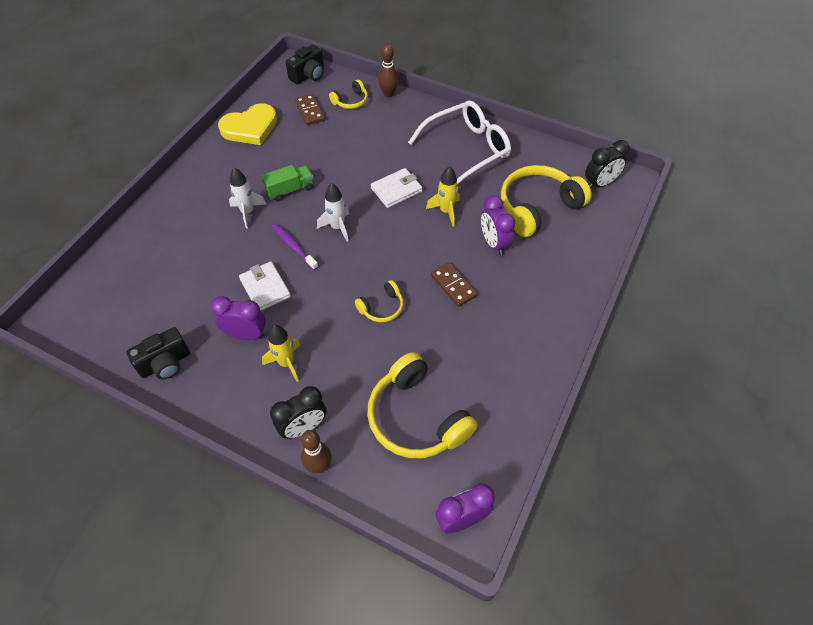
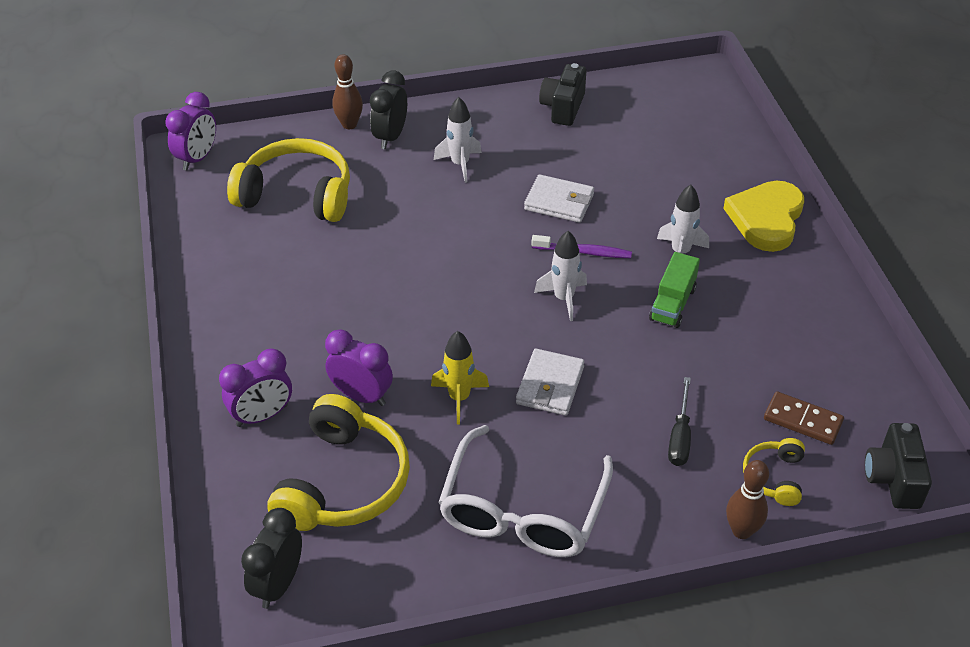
camera: 140 degrees right, 10 degrees down
purple clock [211,296,266,340] -> purple clock moved to [219,348,292,427]
yellow heart [218,103,277,145] -> yellow heart moved to [723,180,804,252]
yellow rocket [262,325,300,382] -> white rocket [434,97,482,183]
yellow headphones [355,280,404,322] -> none
brown domino [431,263,477,307] -> none
none -> black screwdriver [668,377,691,466]

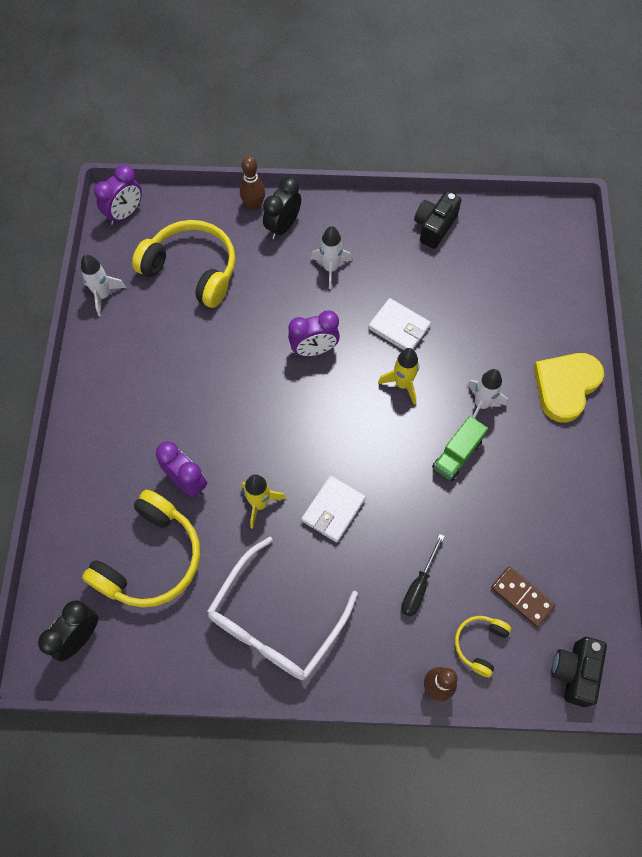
camera: 15 degrees right, 20 degrees up
purple clock [219,348,292,427] -> purple clock moved to [288,311,340,356]
purple toothbrush [531,235,632,258] -> yellow rocket [378,348,419,405]
white rocket [534,231,587,321] -> white rocket moved to [81,254,126,317]

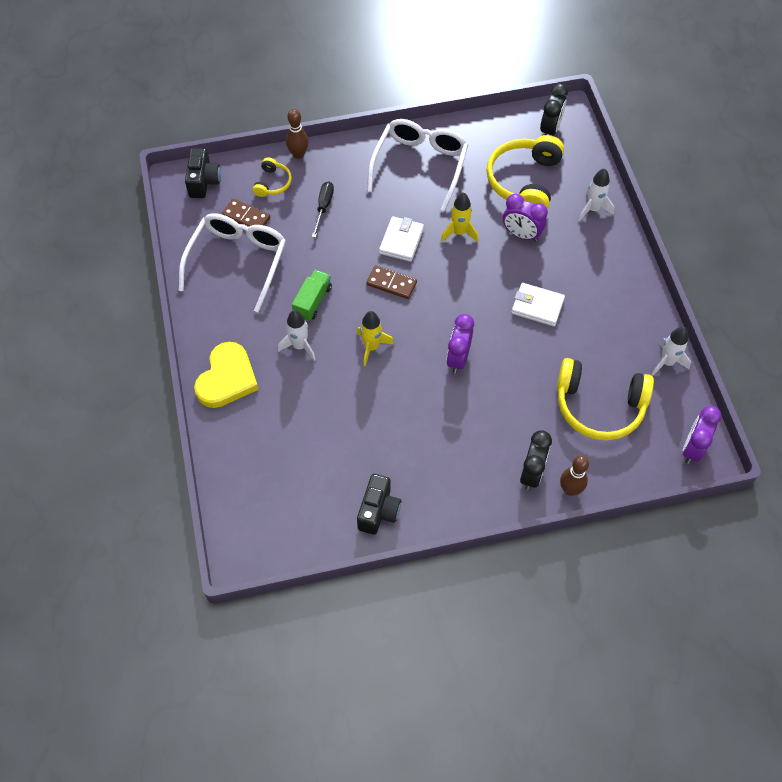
camera: 165 degrees right, 5 degrees down
purple clock [288,311,340,356] -> purple clock turned 45 degrees counterclockwise [446,314,474,374]
white rocket [311,226,352,289] -> white rocket moved to [579,168,614,221]
white wallet [368,298,431,350] -> white wallet moved to [511,283,565,326]
none -> white glasses [178,213,286,313]
none -> brown domino [366,265,417,299]

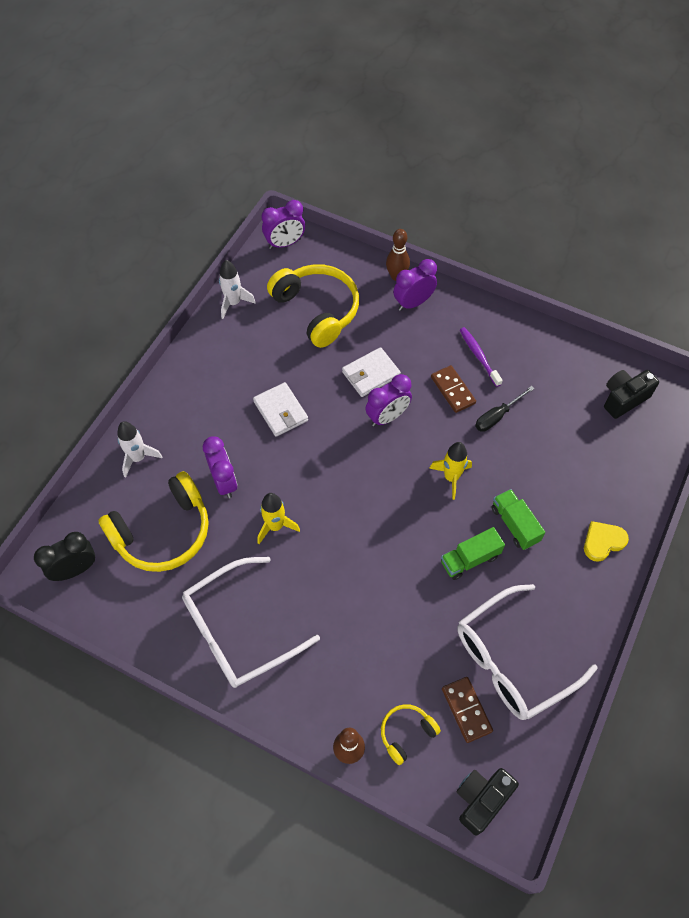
camera: 140 degrees left, 0 degrees up
yellow heart [194,342,259,408] -> yellow heart [584,521,629,562], size x0.59
white rocket [278,310,316,361] -> green truck [491,489,545,550]
black screwdriver [312,182,334,238] -> black screwdriver moved to [475,386,535,432]
black camera [357,474,401,535] -> black camera moved to [604,370,659,419]
brown domino [366,265,417,299] -> brown domino moved to [431,365,476,413]
white wallet [379,216,424,262] -> white wallet moved to [342,347,401,397]
black clock [520,430,552,490] -> purple clock [393,259,437,311]
none -> purple toothbrush [460,327,503,387]

